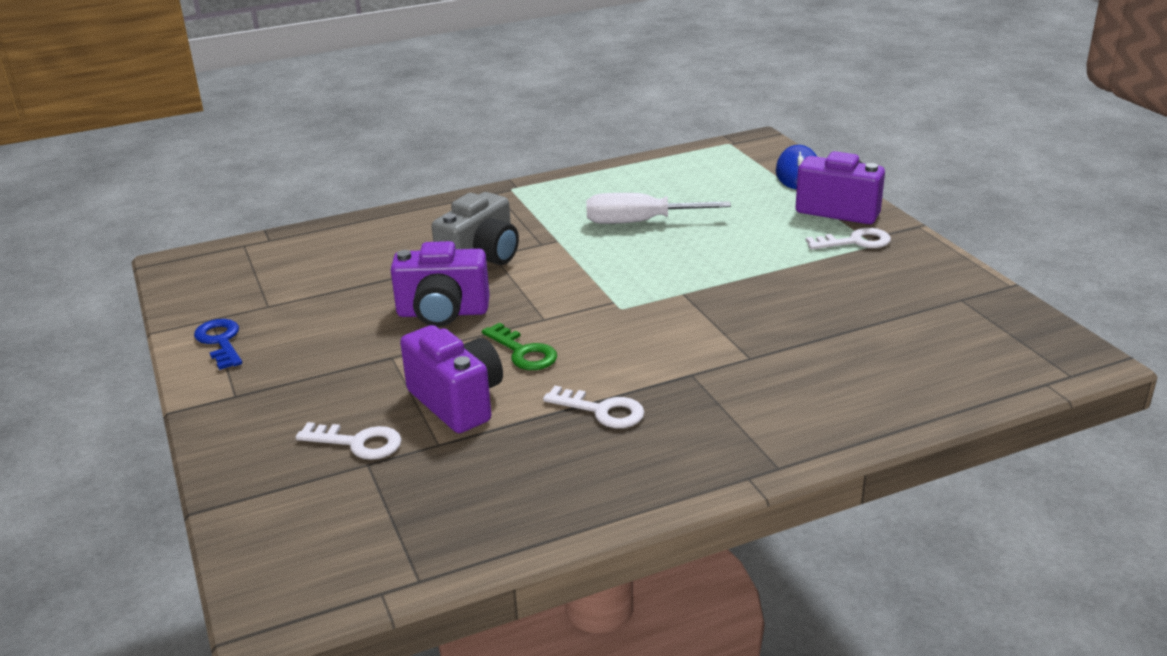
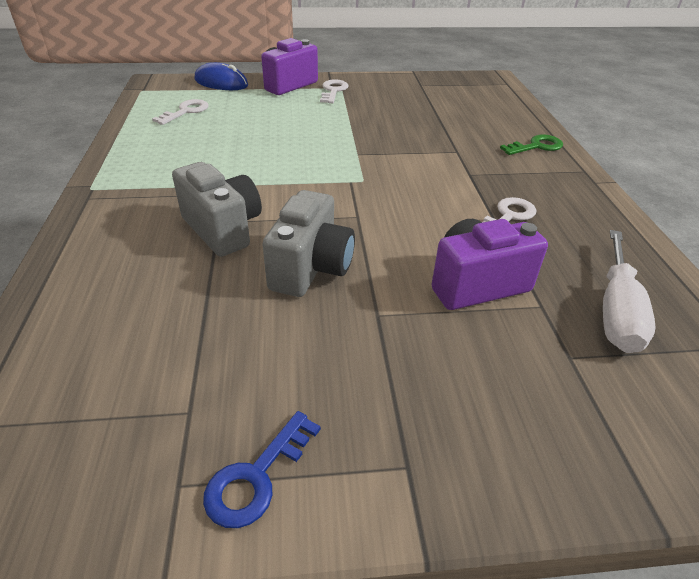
camera: 75 degrees left, 10 degrees up
blue key [194,319,242,370] -> blue key turned 45 degrees counterclockwise [203,411,321,528]
white key [296,422,402,460] -> white key moved to [152,99,209,125]
purple camera [391,241,490,327] -> grey camera [262,190,355,297]
green key [482,322,557,370] -> green key moved to [500,134,563,155]
white screwdriver [586,193,731,224] -> white screwdriver moved to [603,230,656,353]

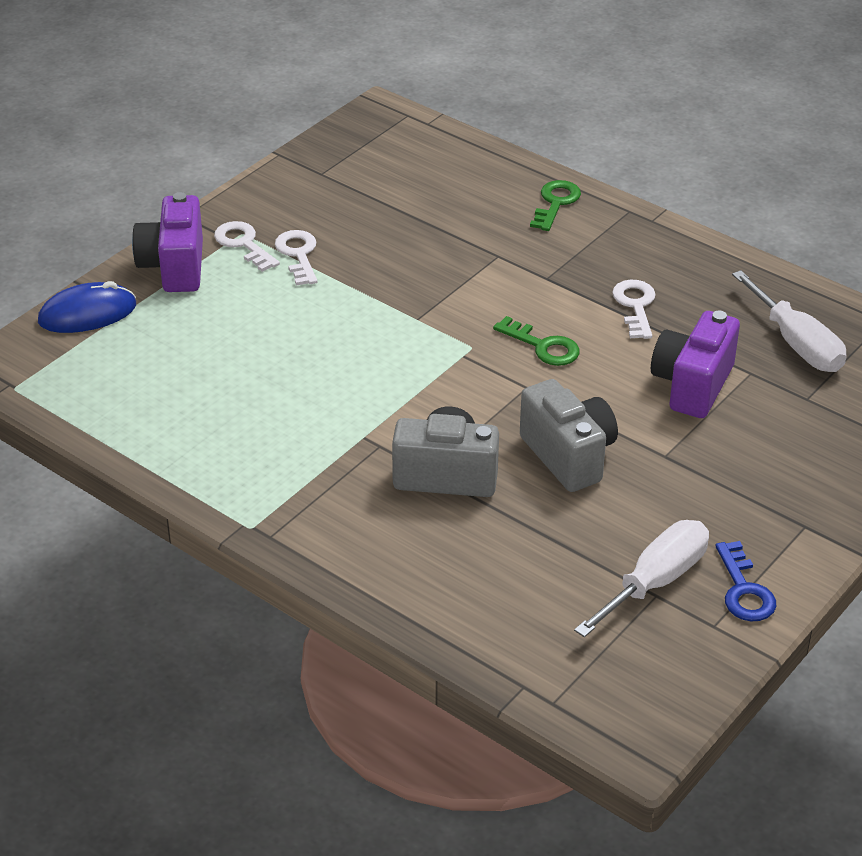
camera: 45 degrees left, 0 degrees up
white key [152,99,209,125] -> white key moved to [275,230,317,286]
none -> green key [493,316,580,366]
none -> white screwdriver [574,520,709,637]

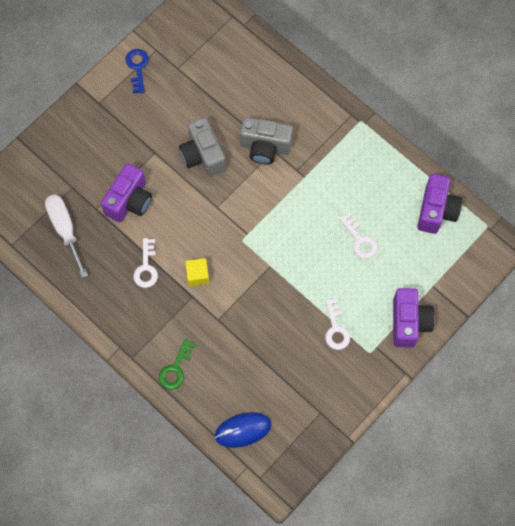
camera: 175 degrees left, 30 degrees up
blue mouse [38,281,136,333] -> blue mouse moved to [215,412,272,448]
white key [214,221,280,272] -> white key moved to [339,213,378,259]
green key [493,316,580,366] -> none
white screwdriver [574,520,709,637] -> none
none -> yellow cube [185,258,209,286]
none -> purple camera [417,174,462,234]

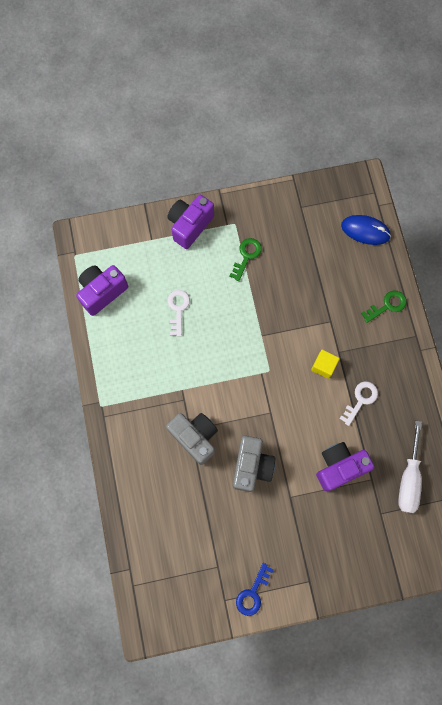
camera: 145 degrees left, 5 degrees up
white key [325,299,350,350] -> green key [229,238,262,281]

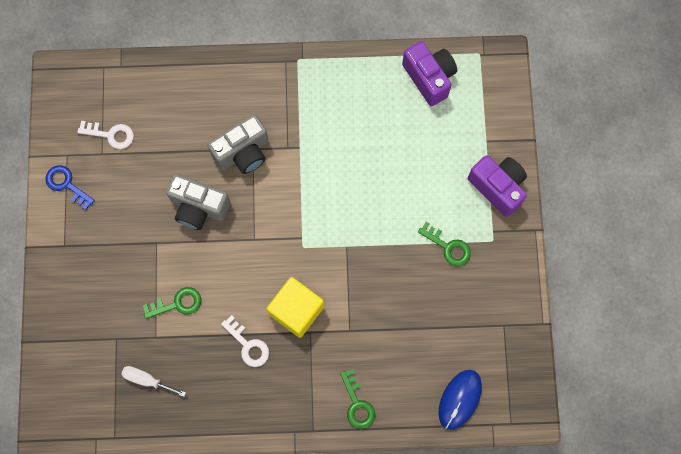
camera: 100 degrees right, 0 degrees up
white key [167,290,190,337] -> white key moved to [77,121,134,149]
yellow cube [311,350,340,379] -> yellow cube [267,277,324,338], size x1.72
purple camera [316,442,374,491] -> green key [143,287,201,319]
white screwdriver [398,421,422,513] -> white screwdriver [121,366,186,397], size x0.63

